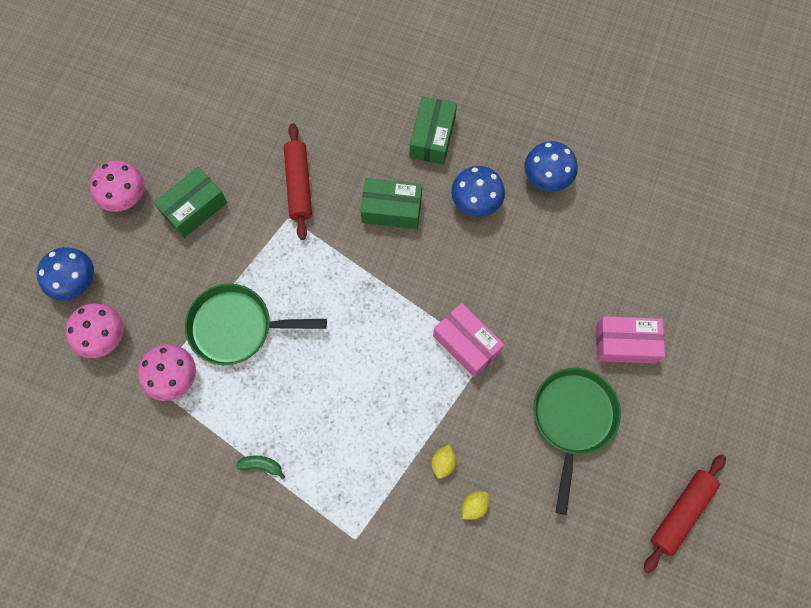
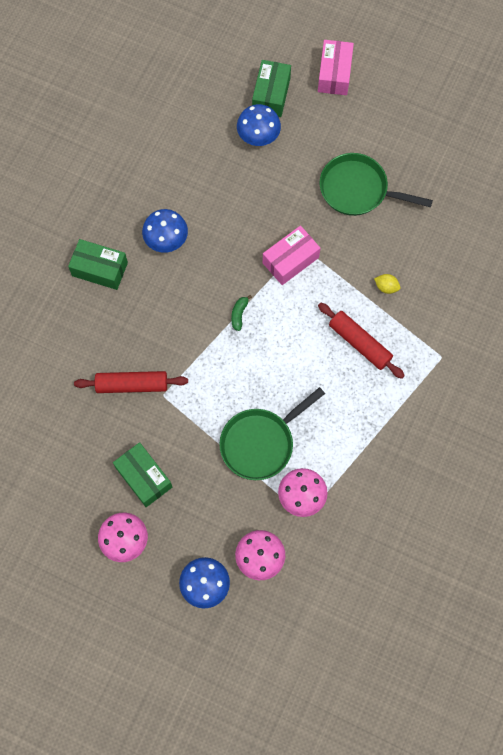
camera: 85 degrees left, 0 degrees up
green pan [185,284,327,365] -> green pan turned 45 degrees clockwise [219,387,325,480]
green banana [236,455,285,479] -> green banana moved to [231,295,252,331]
green box [361,178,422,229] -> green box moved to [252,60,291,117]
yellow lemon [462,491,489,520] -> none
blue mushroom [524,141,578,192] -> blue mushroom moved to [237,104,281,146]
pink box [596,316,665,364] -> pink box moved to [318,40,354,95]
red rolling pin [644,454,726,573] -> red rolling pin moved to [318,303,405,379]

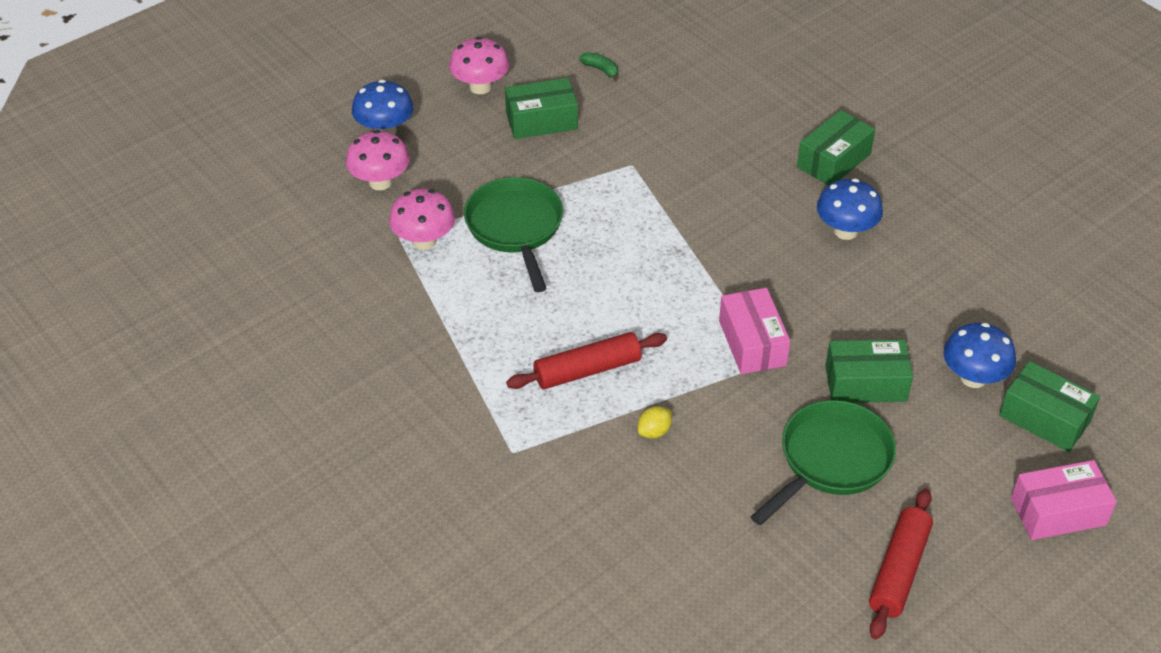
camera: 115 degrees right, 25 degrees down
red rolling pin [74,371,188,393] -> red rolling pin moved to [869,489,933,639]
green banana [231,295,252,331] -> green banana moved to [579,52,618,81]
pink box [318,40,354,95] -> pink box turned 45 degrees counterclockwise [1011,460,1117,540]
none -> green box [825,339,913,403]

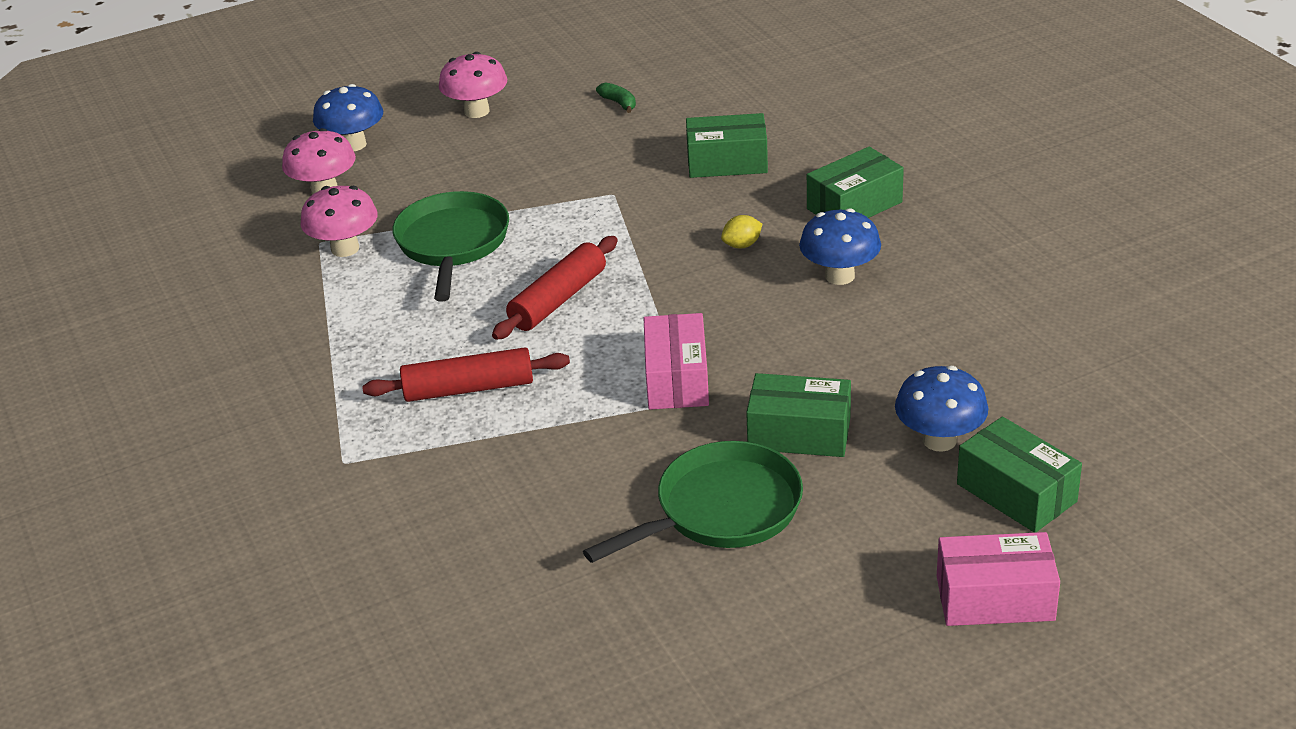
camera: 15 degrees right, 10 degrees down
green box [505,78,578,139] -> green box moved to [686,113,768,178]
yellow lemon [638,406,672,439] -> yellow lemon moved to [721,215,762,249]
red rolling pin [869,489,933,639] -> red rolling pin moved to [492,236,618,340]

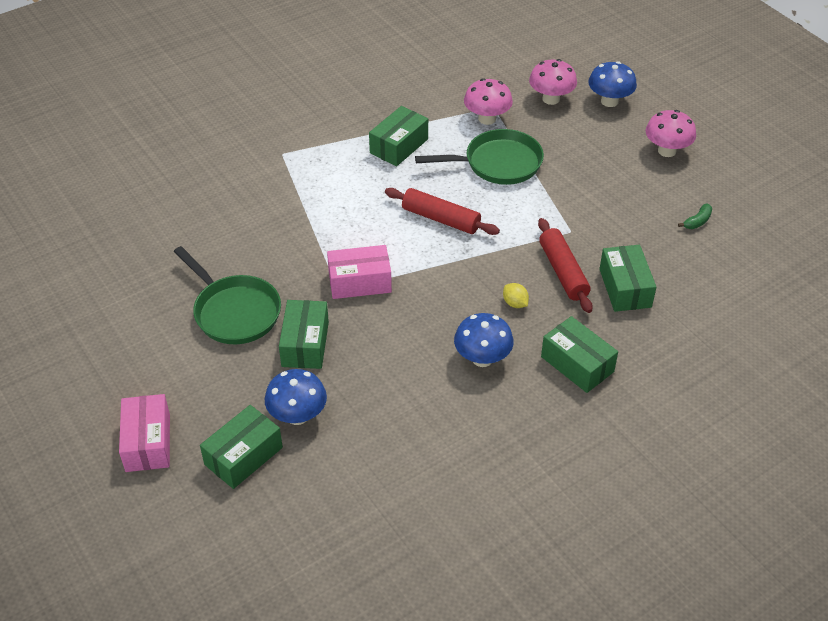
camera: 80 degrees right, 10 degrees up
red rolling pin [362,347,570,402] -> red rolling pin moved to [538,218,593,313]
none -> green box [369,106,428,167]

